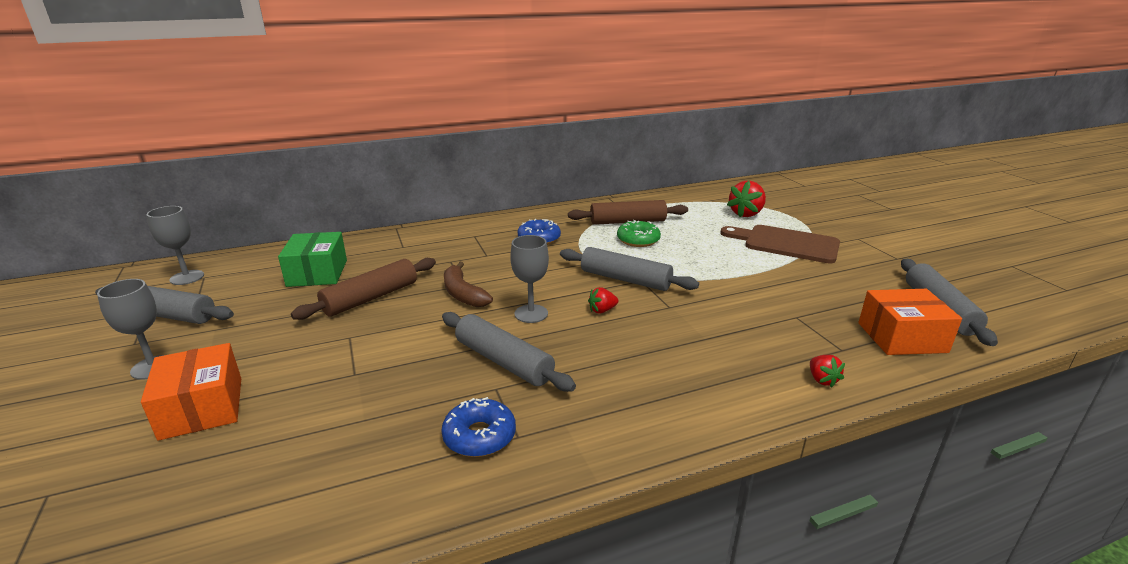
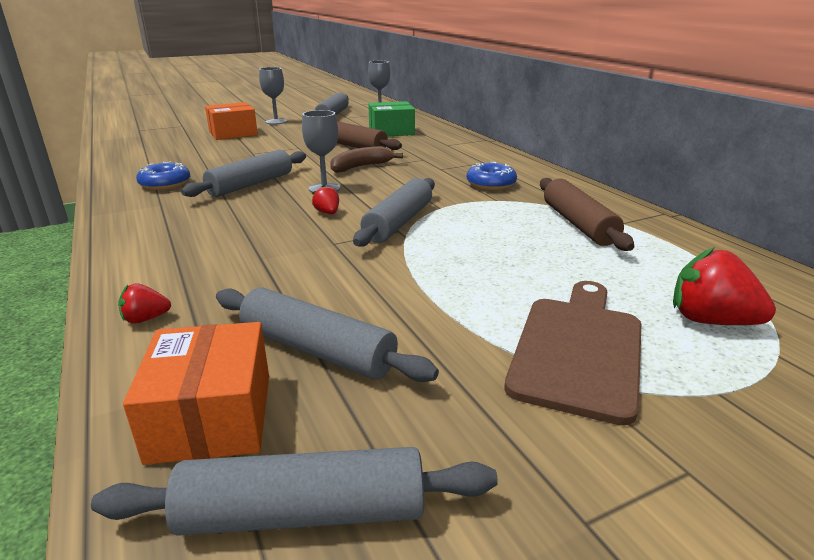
camera: 85 degrees right, 0 degrees up
green donut [617,220,661,247] -> none
none -> grey rolling pin [216,287,439,382]

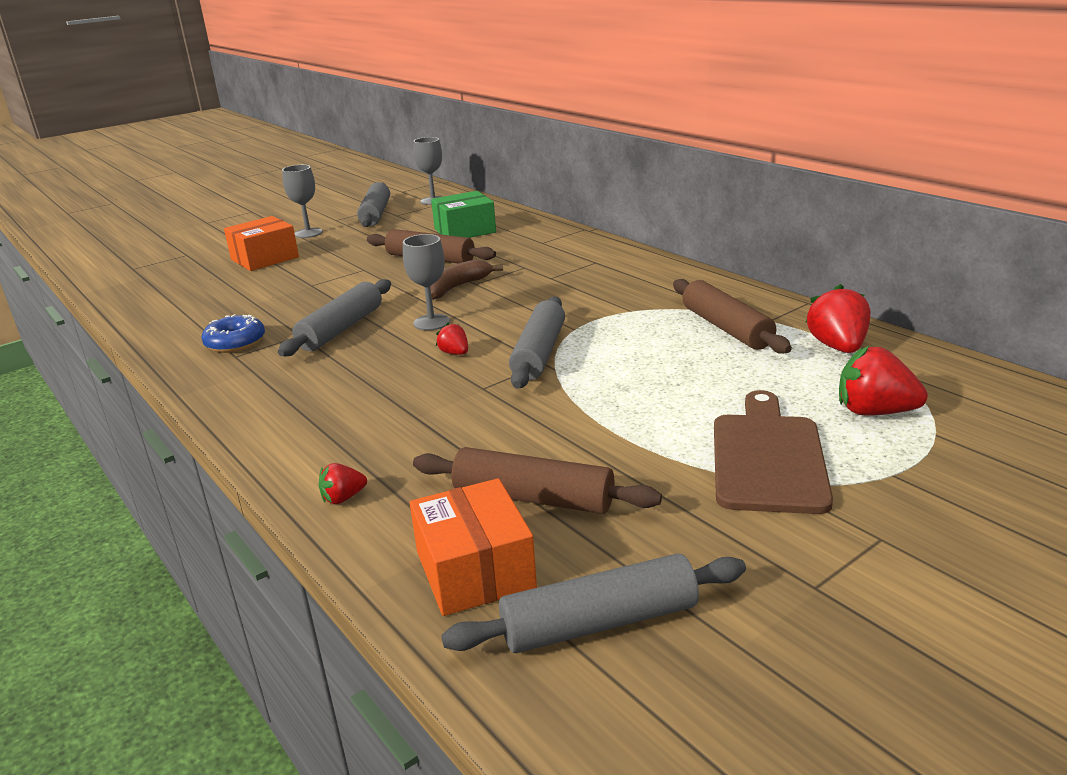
camera: 10 degrees left, 0 degrees up
grey rolling pin [216,287,439,382] -> brown rolling pin [413,447,662,514]
blue donut [467,162,517,190] -> none
none -> red strawberry [805,284,871,353]

